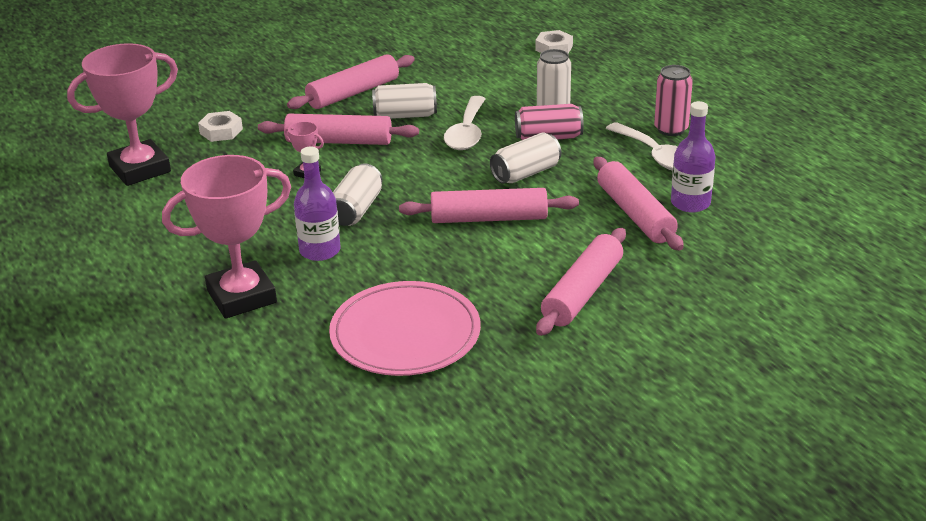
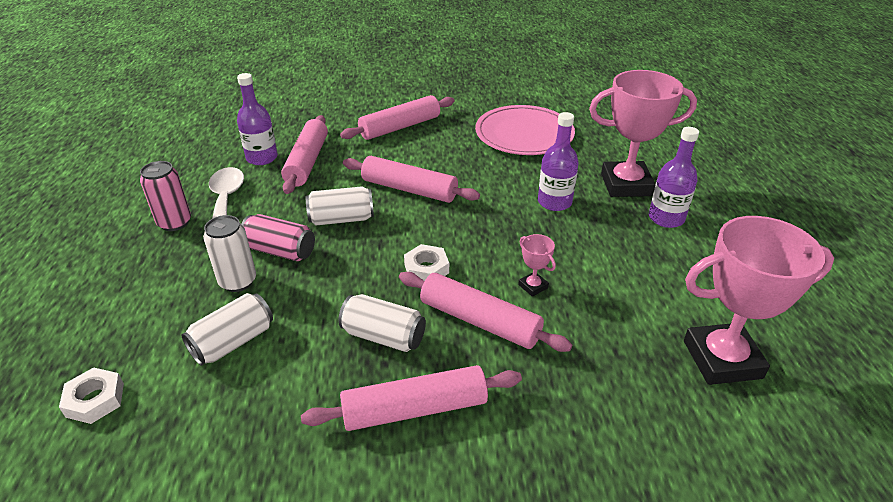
camera: 155 degrees left, 5 degrees up
white nut [198,111,243,142] -> white nut moved to [404,244,449,281]
white can [333,163,382,226] -> white can moved to [181,293,273,366]
white spoon [444,96,486,150] -> none
none -> purple bottle [649,127,699,228]

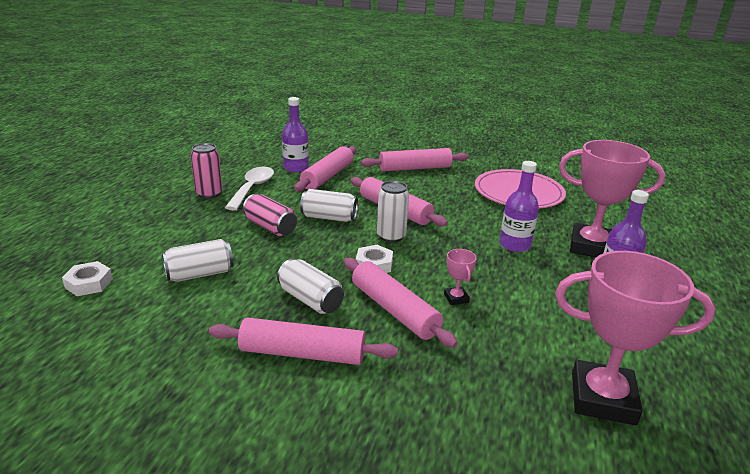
camera: 20 degrees right, 10 degrees down
white can [203,215,256,292] -> white can moved to [377,181,409,243]

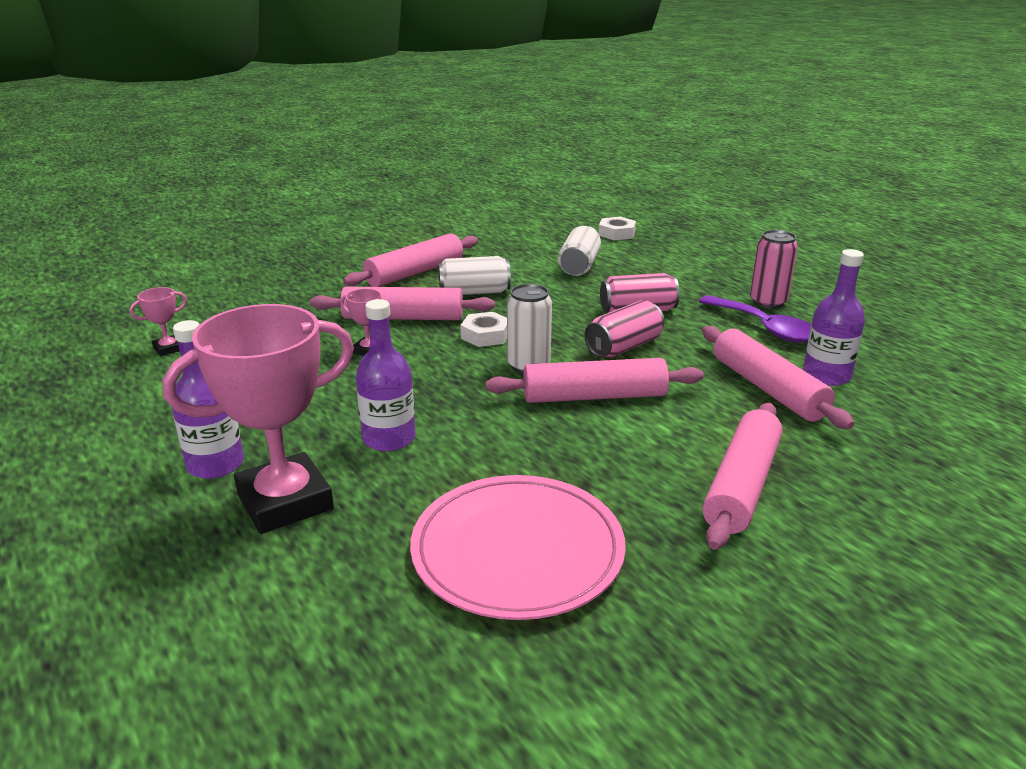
camera: 130 degrees right, 0 degrees up
white spoon [225,167,274,211] -> purple spoon [699,295,811,343]
white can [300,189,358,222] -> pink can [584,300,664,358]
pink trophy [555,251,716,425] -> pink trophy [130,287,187,356], size x0.42

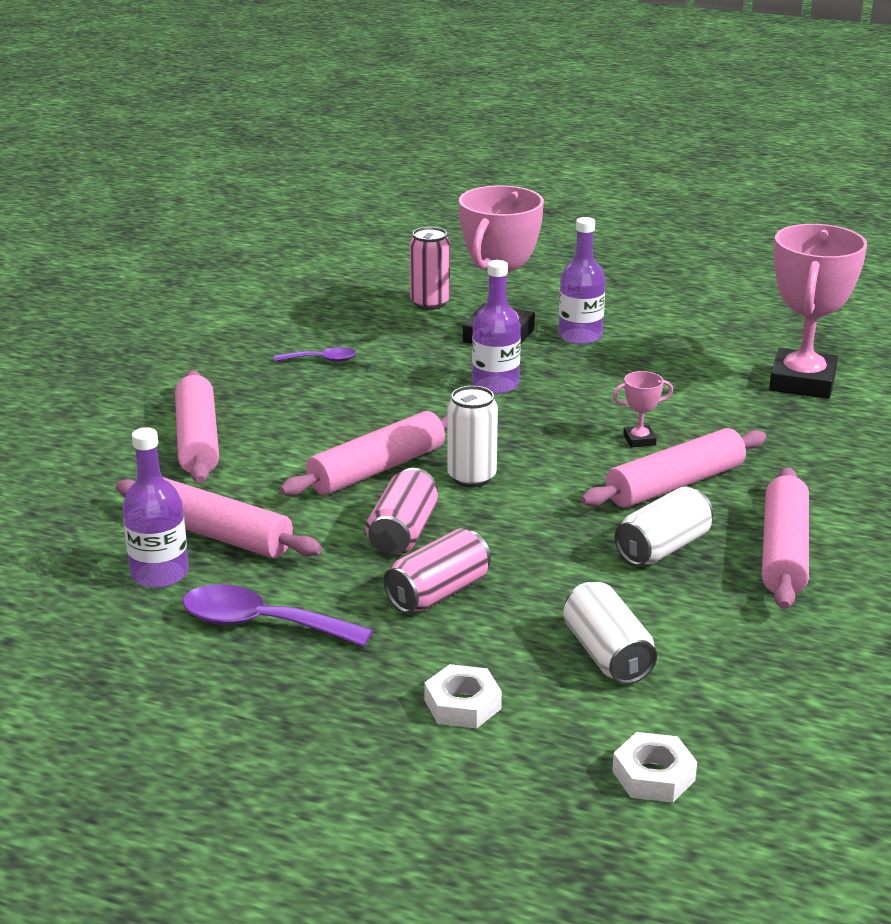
camera: 145 degrees right, 0 degrees up
pink trophy [130,287,187,356] -> pink trophy [769,224,867,399], size x2.40
pink plate [410,475,626,620] -> purple spoon [274,347,357,362]
white nut [460,312,507,347] -> white nut moved to [424,664,502,728]
pink can [750,230,798,309] -> pink can moved to [409,227,450,310]

